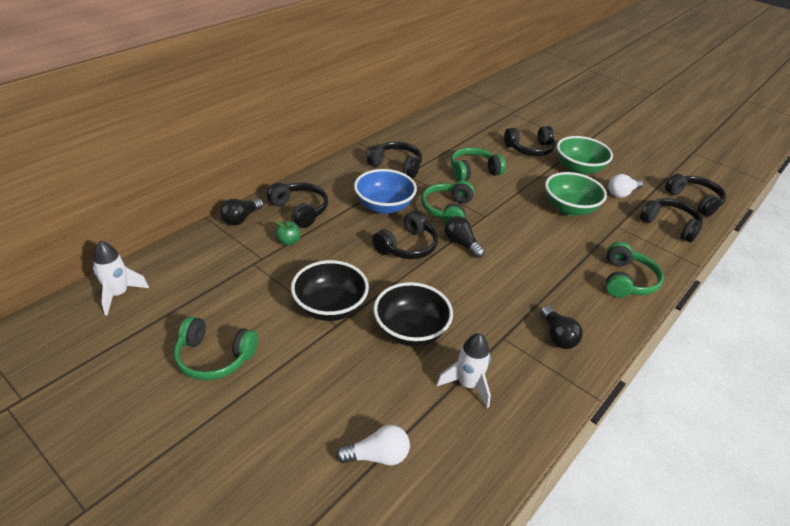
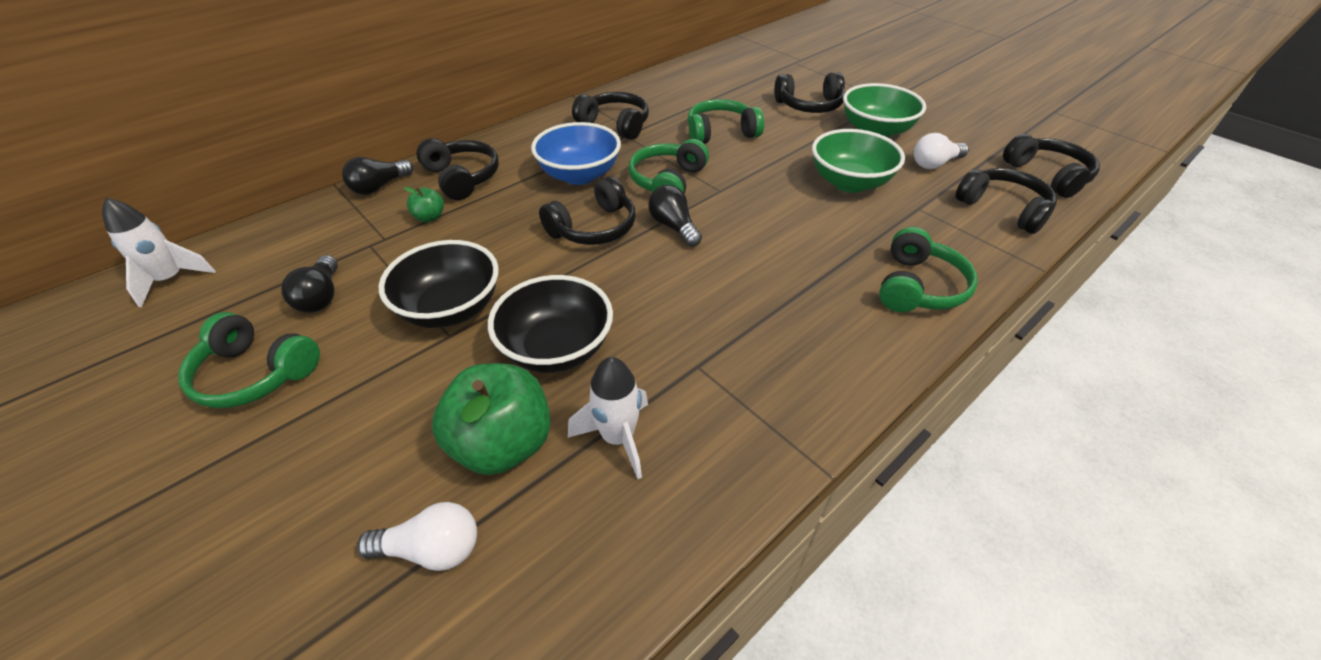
camera: 10 degrees right, 5 degrees up
black light bulb [541,305,583,349] -> black light bulb moved to [281,255,338,313]
none -> green apple [432,363,551,475]

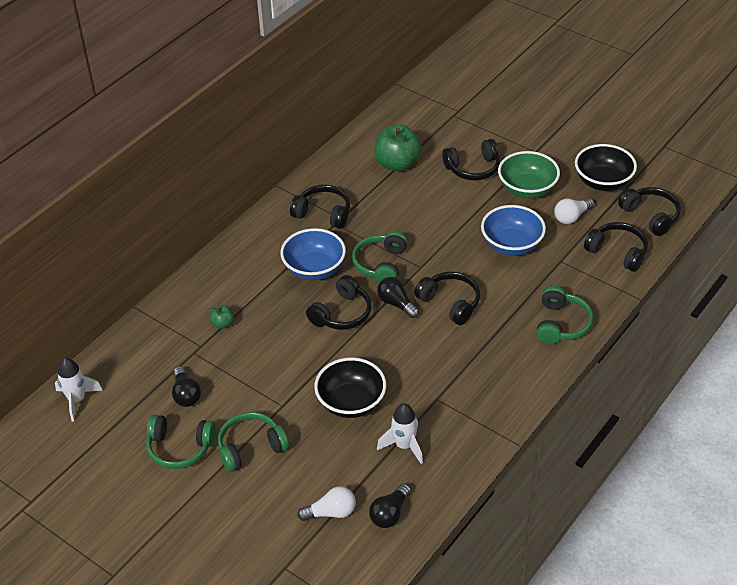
camera: 10 degrees left, 0 degrees up
black light bulb [342,157,413,195] -> black light bulb moved to [369,483,411,528]
black bowl [378,240,499,328] -> black bowl moved to [575,144,637,191]
black headphones [416,138,499,200] -> black headphones moved to [414,272,480,325]
green apple [432,363,551,475] -> green apple moved to [374,125,422,171]
green headphones [688,99,764,144] -> green headphones moved to [218,412,289,472]
green bowl [812,129,905,193] -> blue bowl [481,205,546,256]

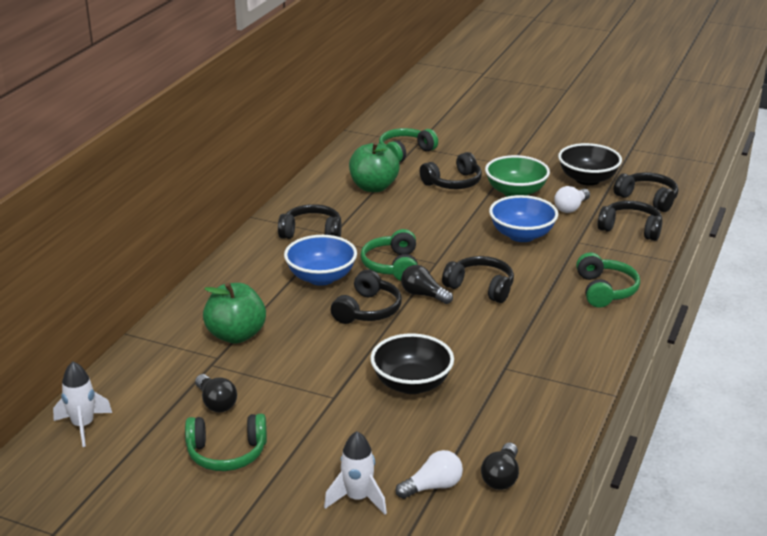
camera: 15 degrees left, 15 degrees down
green apple [209,305,234,329] -> green apple [203,282,266,344], size x2.16
green headphones [218,412,289,472] -> green headphones moved to [379,128,438,162]
white rocket [377,403,423,464] -> white rocket moved to [324,431,387,515]

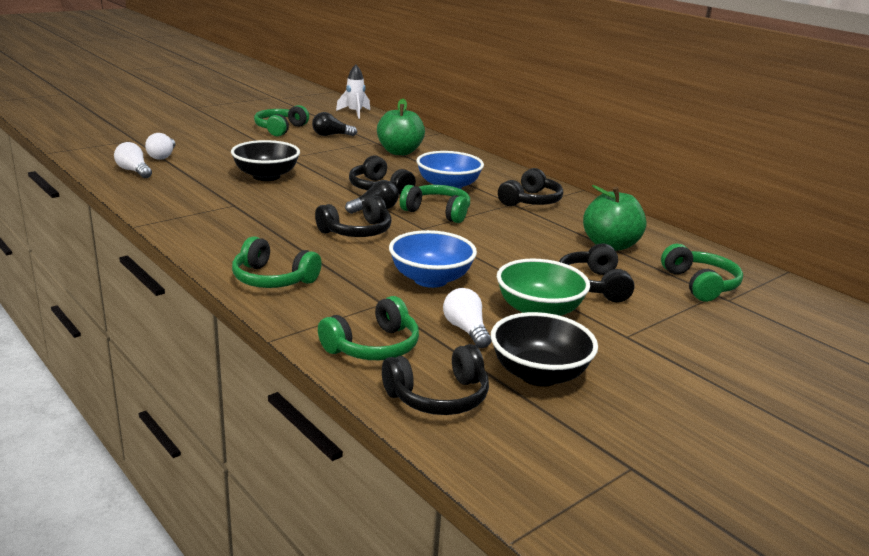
camera: 115 degrees right, 5 degrees down
white rocket [324,431,387,515] -> none
black light bulb [481,443,519,490] -> white light bulb [114,142,152,178]
black headphones [597,201,663,241] -> green headphones [318,296,419,360]

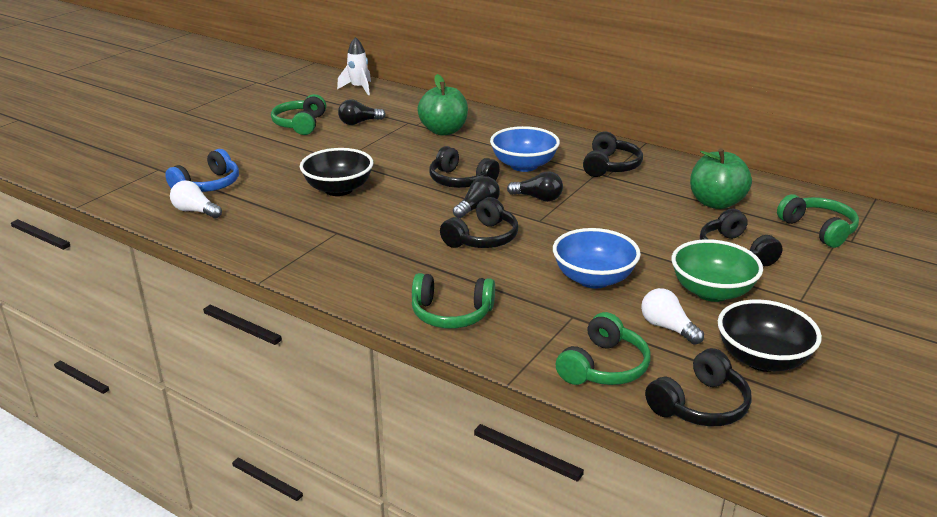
camera: 15 degrees left, 5 degrees up
white light bulb [145,133,175,160] -> blue headphones [165,149,239,192]
green headphones [400,185,470,223] -> black light bulb [507,171,563,202]

